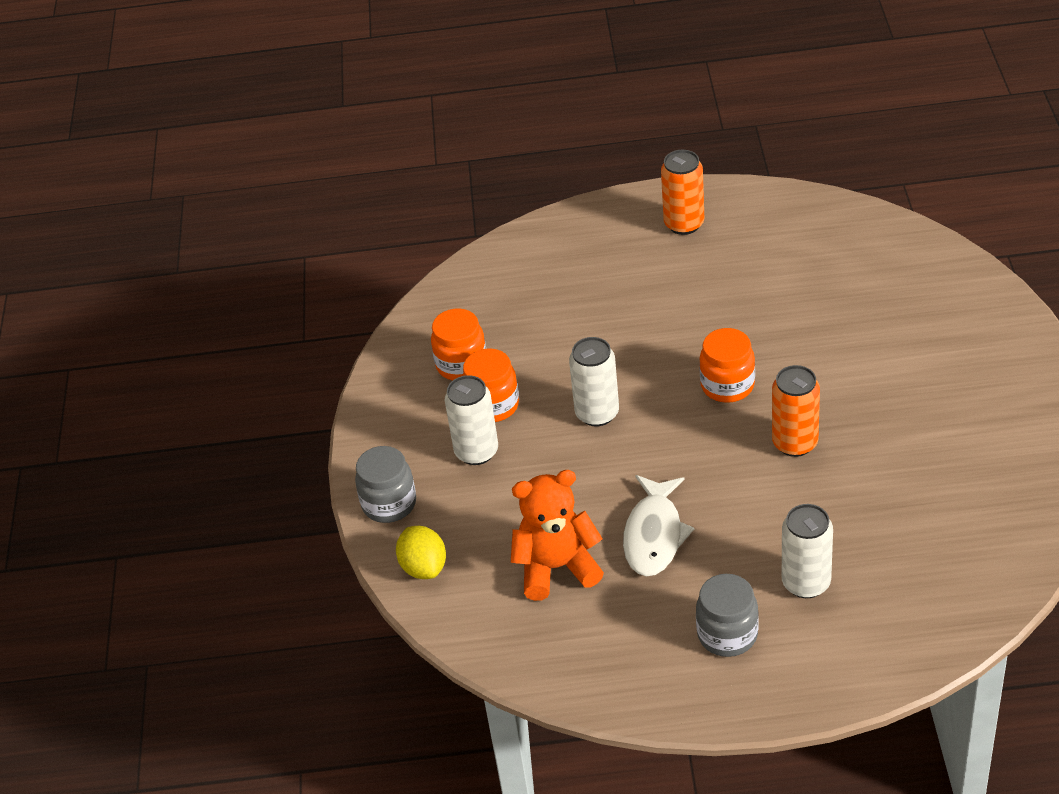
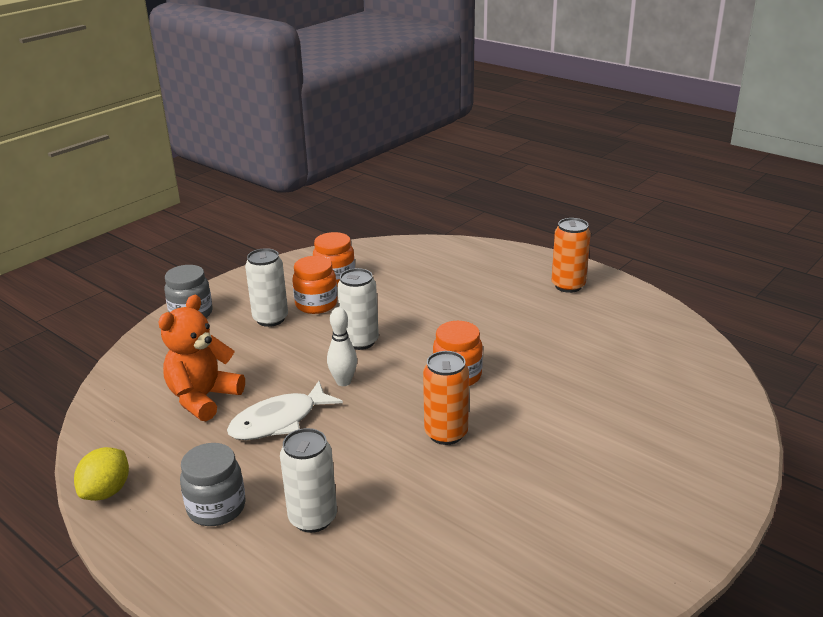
camera: 40 degrees right, 15 degrees down
yellow lemon [396,526,446,579] -> yellow lemon moved to [74,447,129,501]
orange teddy bear [511,470,604,601] -> orange teddy bear turned 90 degrees counterclockwise [158,295,245,421]
none -> white bowling pin [327,307,357,386]

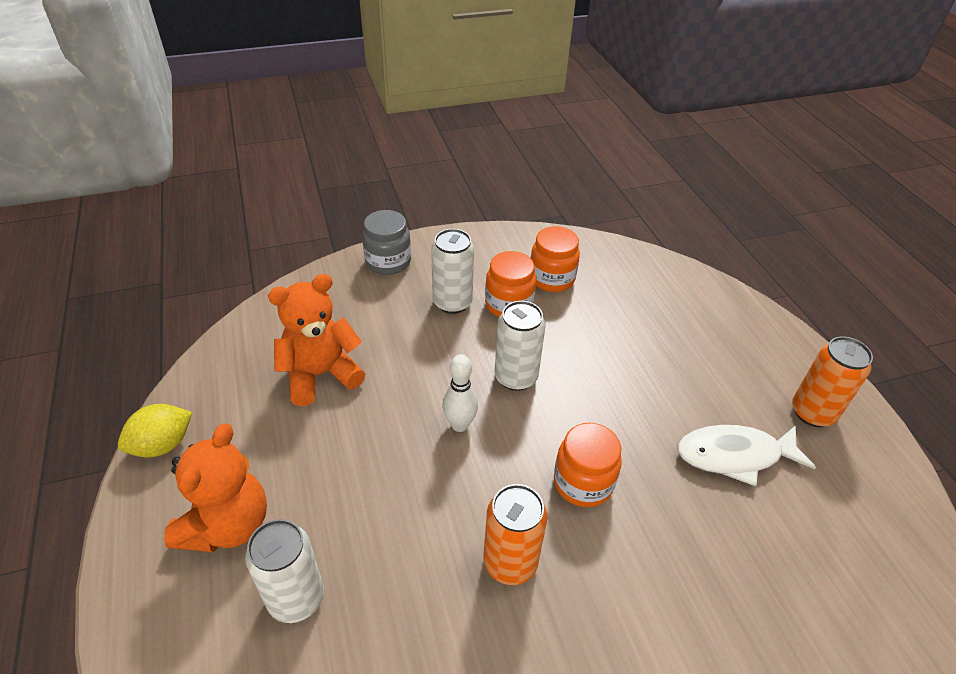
camera: 30 degrees right, 15 degrees up
grey jar [180,443,246,526] -> orange teddy bear [164,423,267,552]
white fish [227,381,343,440] -> white fish moved to [678,425,816,486]

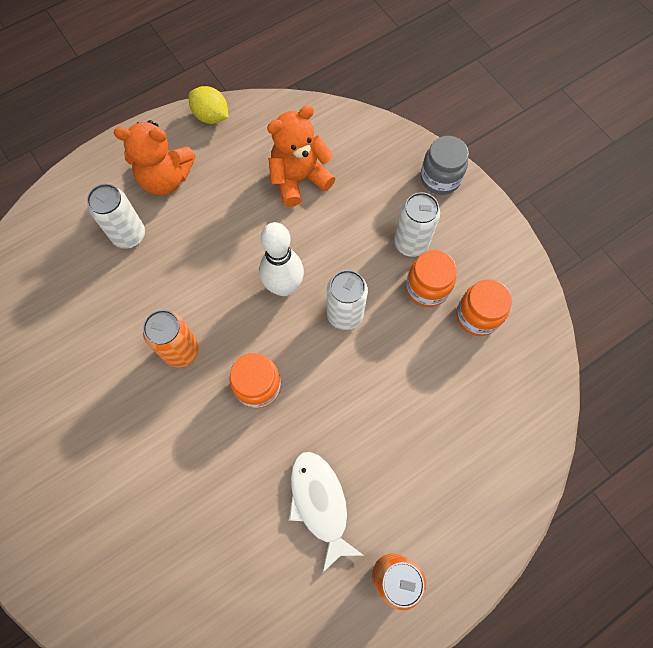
camera: 75 degrees right, 25 degrees up
orange teddy bear [268,274,365,406] -> orange teddy bear turned 75 degrees counterclockwise [267,105,335,207]
white bowling pin [442,354,478,432] -> white bowling pin [259,222,304,296], size x1.55

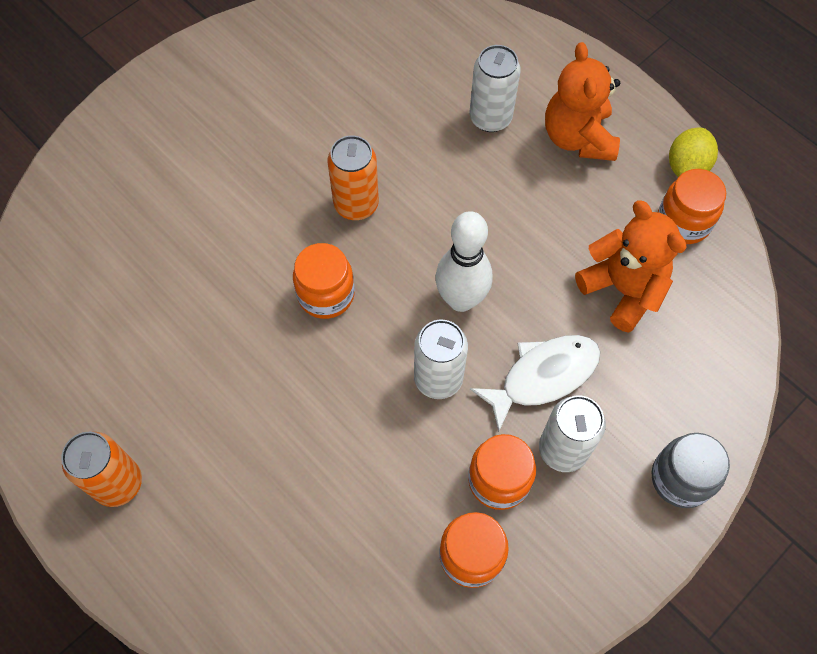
camera: 80 degrees right, 5 degrees down
white fish [289,452,364,573] -> white fish moved to [470,335,600,432]
none -> orange jar [658,169,726,244]

